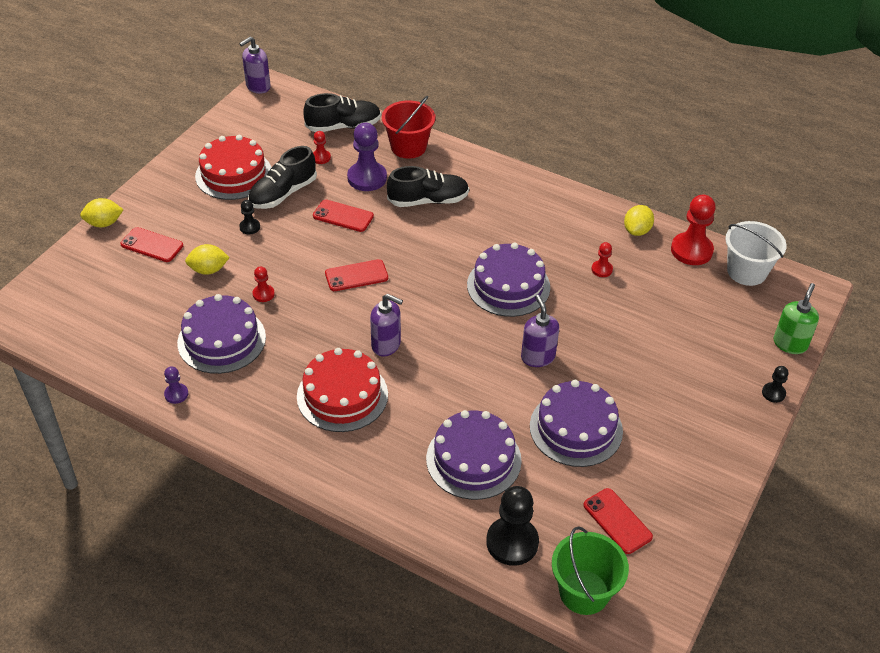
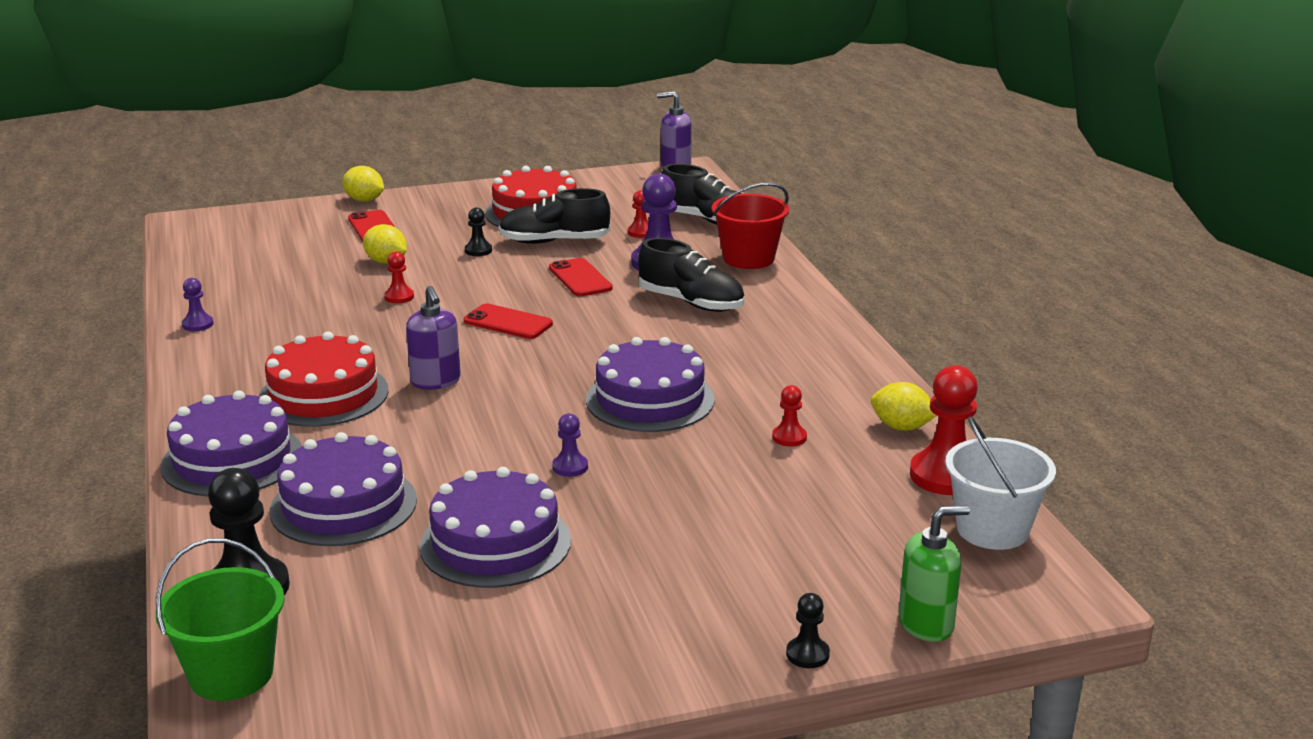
camera: 45 degrees right, 20 degrees down
purple cake [177,294,266,374] -> purple cake moved to [160,390,302,496]
purple soap dispenser [521,295,559,367] -> purple pawn [552,414,588,477]
red phone [583,488,653,554] -> none
yellow lemon [624,205,654,236] -> yellow lemon turned 45 degrees clockwise [871,382,937,431]

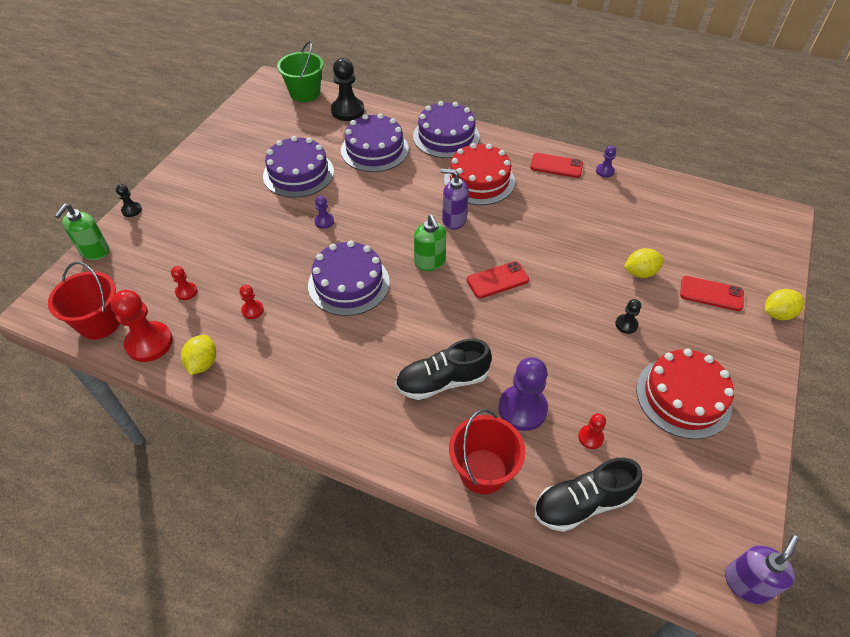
camera: 130 degrees right, 25 degrees up
red pawn [385,251,414,303] -> red pawn moved to [171,266,197,300]
black shoe [499,188,610,244] -> none
red phone [549,258,613,297] -> red phone moved to [530,153,583,178]
yellow lemon [871,382,937,431] -> yellow lemon turned 60 degrees counterclockwise [181,335,216,375]
white bucket [945,417,1056,550] -> red bucket [48,262,120,339]
none -> green soap dispenser [414,215,446,271]

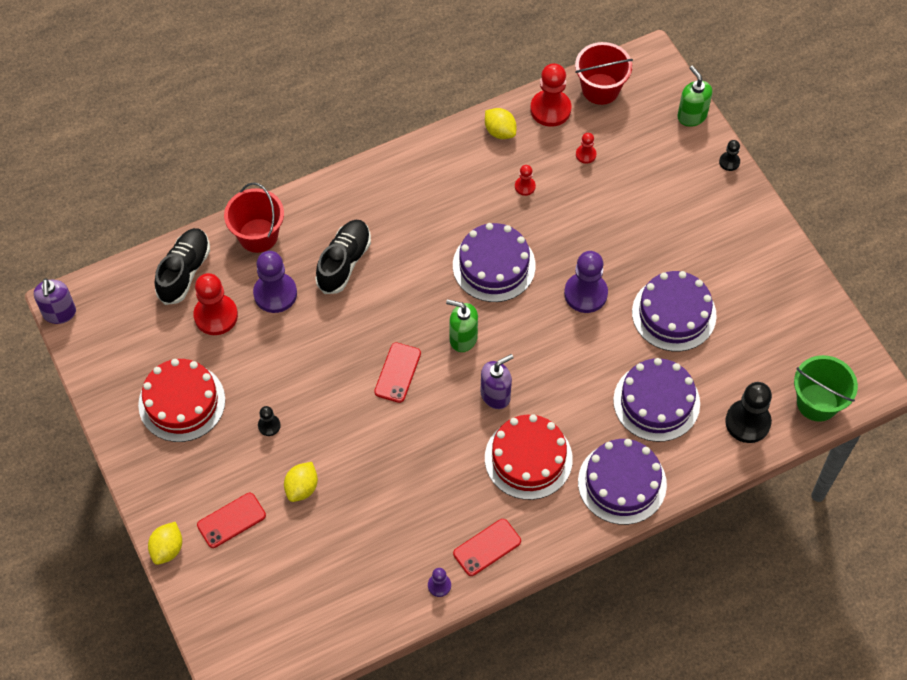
camera: 130 degrees right, 10 degrees up
purple pawn [314,196,334,229] -> purple pawn [564,251,608,313], size x2.01
red pawn [578,413,606,449] -> red pawn [193,273,238,335], size x2.01

